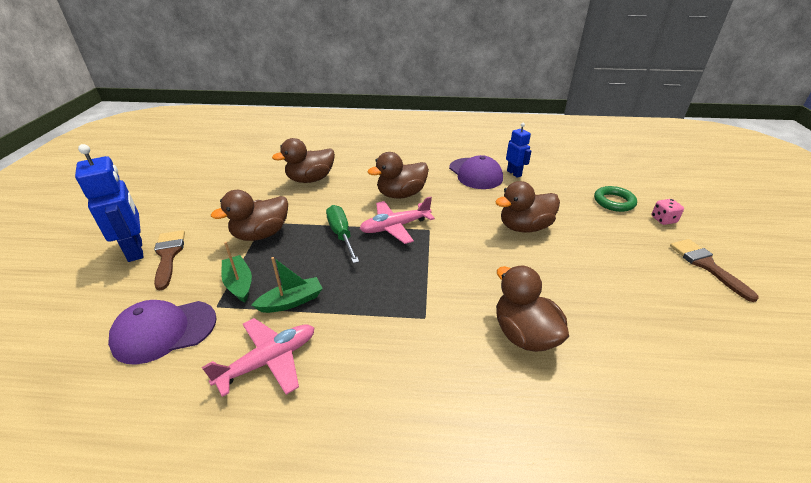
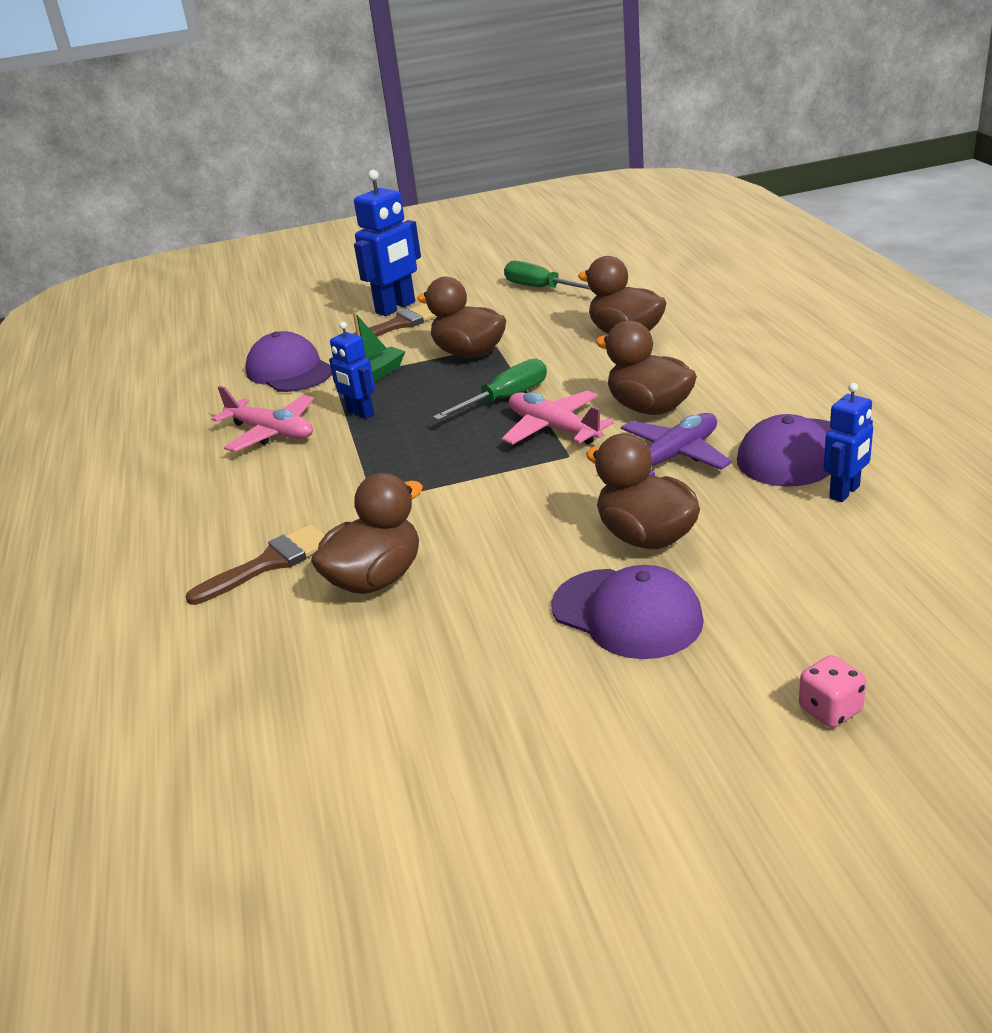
camera: 75 degrees right, 5 degrees down
green boat [252,257,323,313] -> blue robot [329,322,375,419]
green ring [594,186,637,212] -> none
brown brush [670,239,758,302] -> brown brush moved to [185,524,325,605]
none -> green screwdriver [504,261,591,290]
none -> purple cap [551,565,704,659]
none -> purple plane [621,413,732,476]

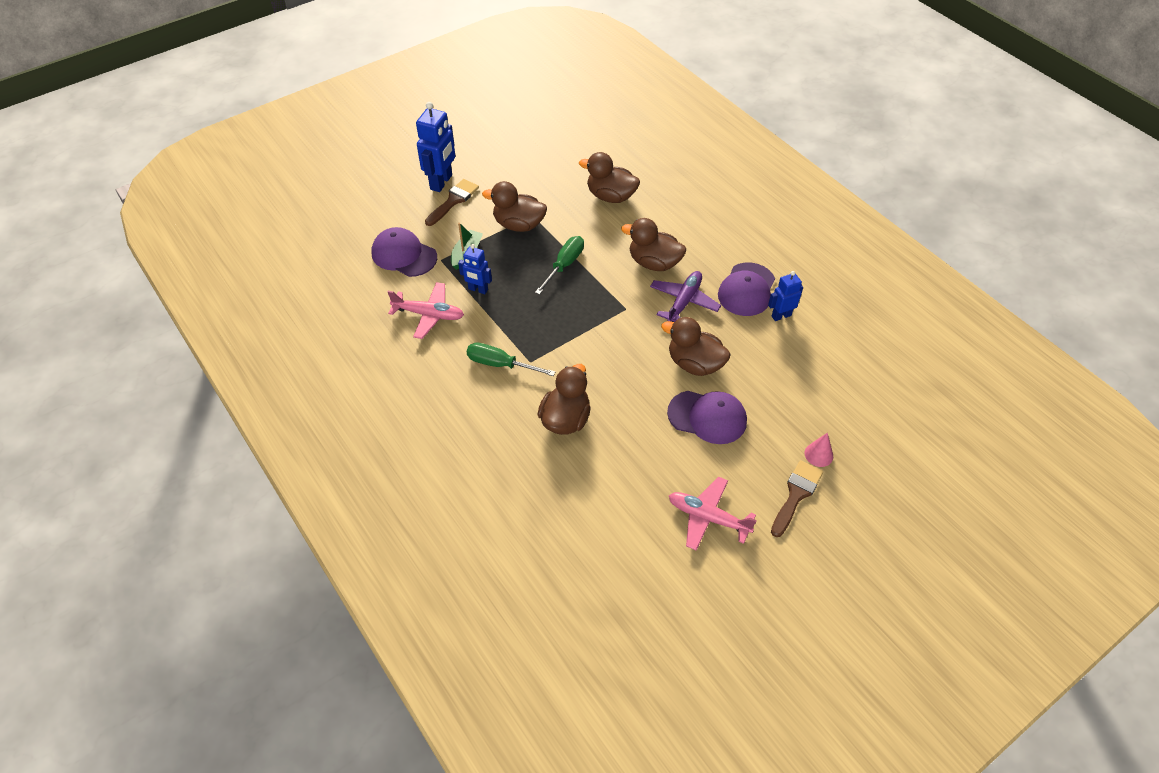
camera: 25 degrees left, 20 degrees up
brown brush [185,524,325,605] -> brown brush moved to [771,460,823,537]
pink plane [501,391,614,445] -> pink plane moved to [669,477,757,551]
green screwdriver [504,261,591,290] -> green screwdriver moved to [467,342,555,376]
pink dice [799,655,866,728] -> pink cone [805,433,833,467]
blue robot [824,383,873,502] -> blue robot turned 135 degrees counterclockwise [768,271,803,321]

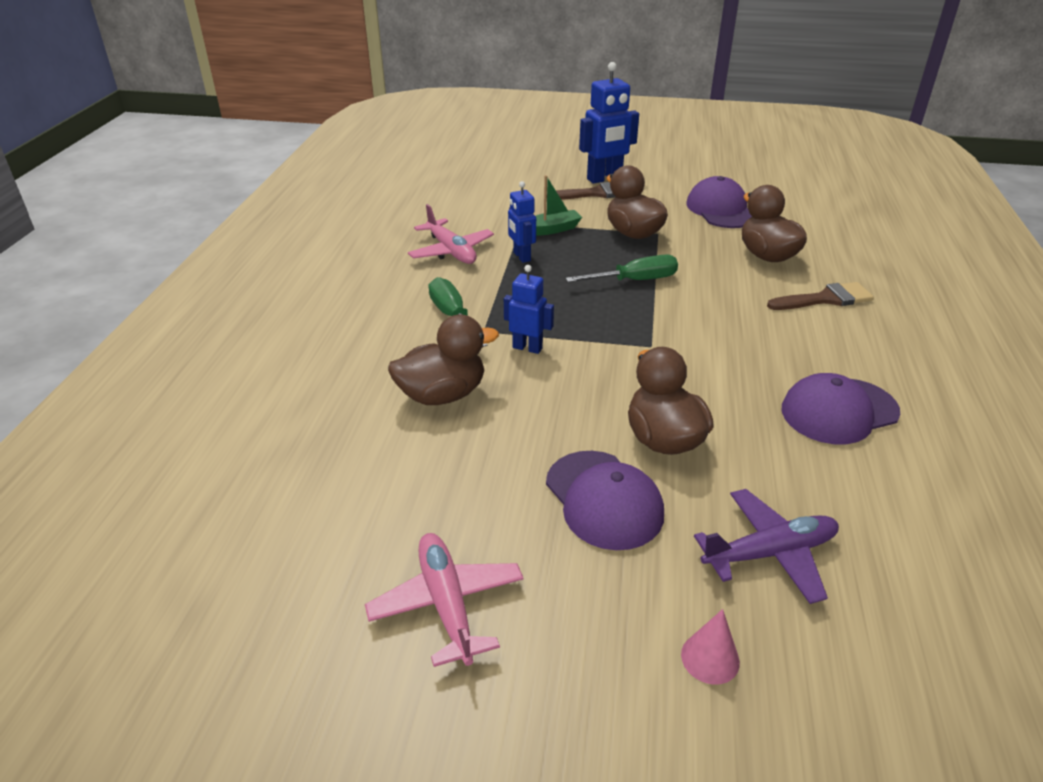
camera: 45 degrees right, 15 degrees down
purple cap [371,227,437,277] -> purple cap moved to [686,176,752,228]
brown duck [621,218,686,271] -> none
purple plane [650,271,721,322] -> purple plane moved to [694,489,839,604]
blue robot [768,271,803,321] -> blue robot moved to [504,265,554,354]
brown brush [771,460,823,537] -> brown brush moved to [767,282,874,310]

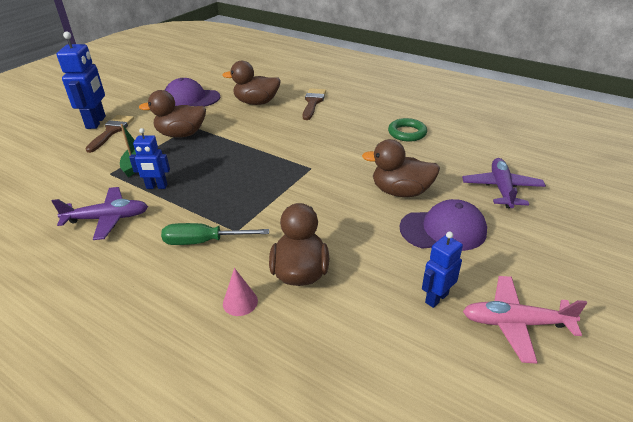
camera: 65 degrees left, 0 degrees up
pink plane [408,204,494,264] -> purple plane [52,187,148,240]
blue robot [504,265,554,354] -> blue robot moved to [422,231,463,308]
green screwdriver [566,255,678,282] -> none
pink cone [681,609,740,684] -> pink cone moved to [223,268,258,316]
purple cap [782,373,900,444] -> green ring [388,118,427,142]

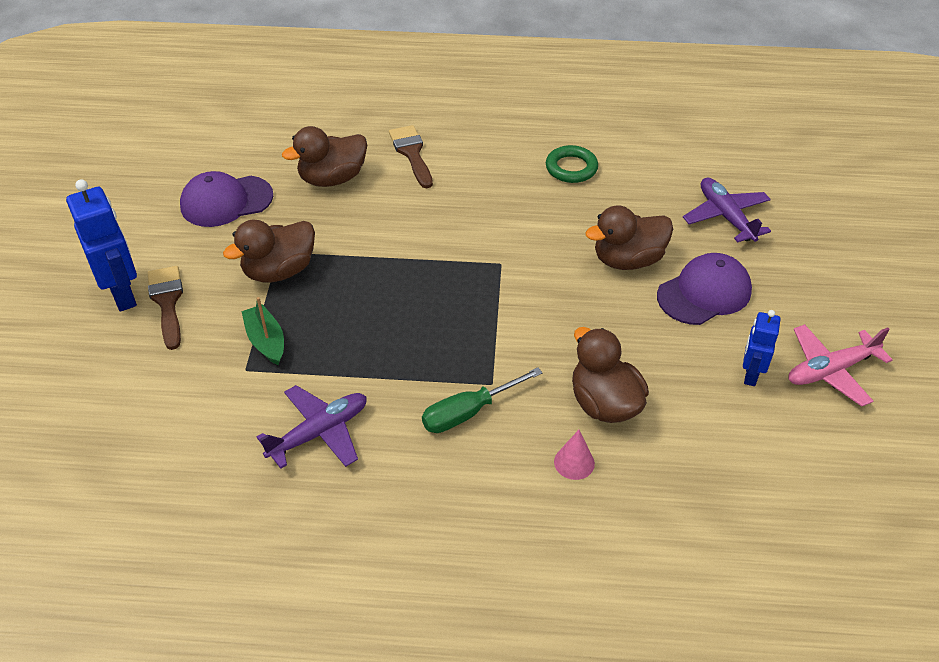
camera: 30 degrees left, 10 degrees up
blue robot [129,128,170,189] -> none

